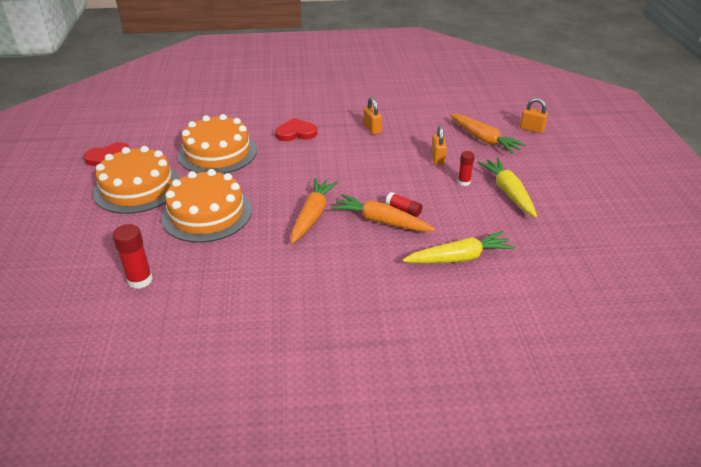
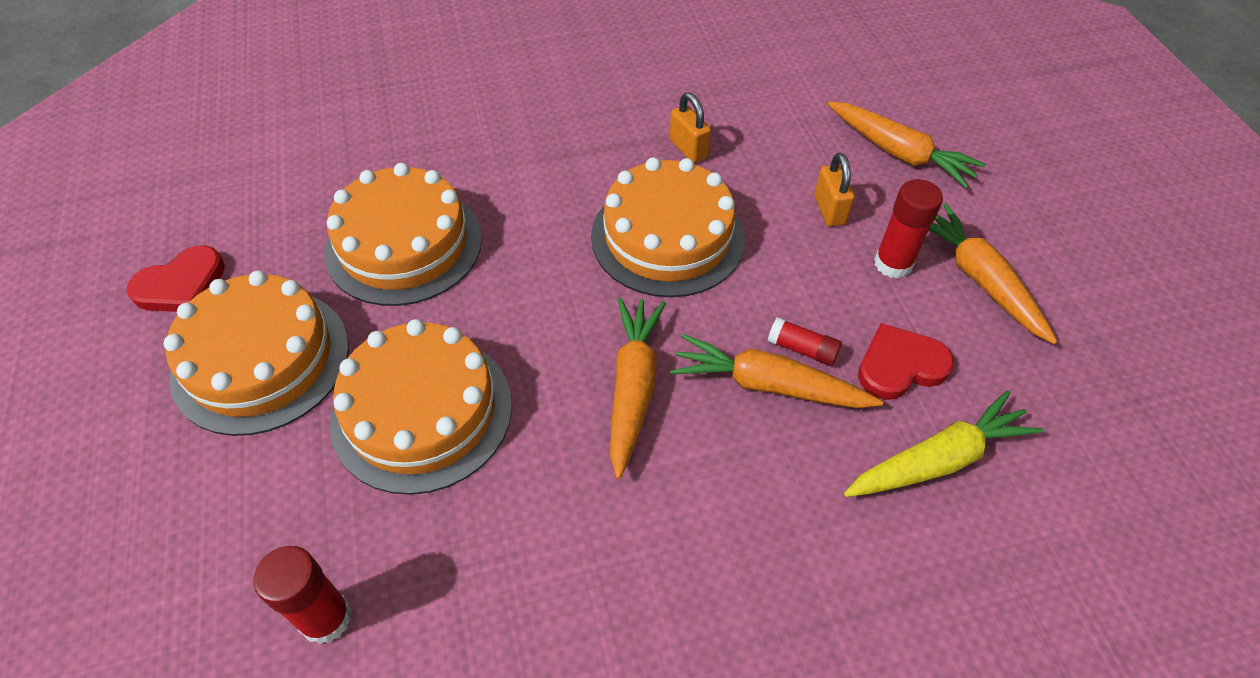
camera: 10 degrees left, 15 degrees up
red heart [275,118,317,141] -> red heart moved to [858,323,954,400]
red glue stick [458,151,475,186] -> red glue stick [874,179,943,279], size x1.57
yellow carrot [477,158,537,217] -> orange carrot [929,203,1058,344]
orange padlock [520,98,548,133] -> none
none -> orange cake [591,157,745,297]

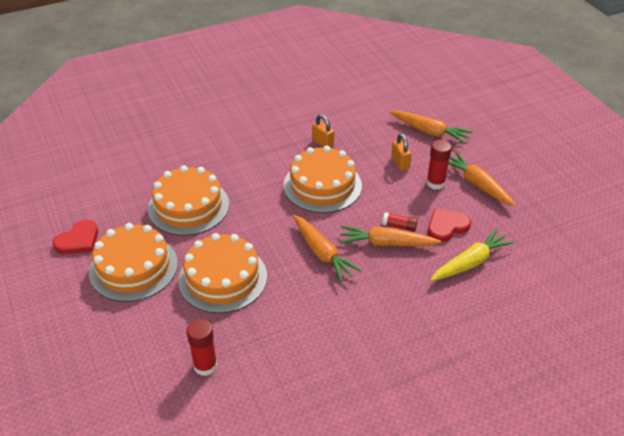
camera: 10 degrees left, 10 degrees down
orange carrot [610,297,666,479] -> orange carrot turned 150 degrees clockwise [293,215,362,282]

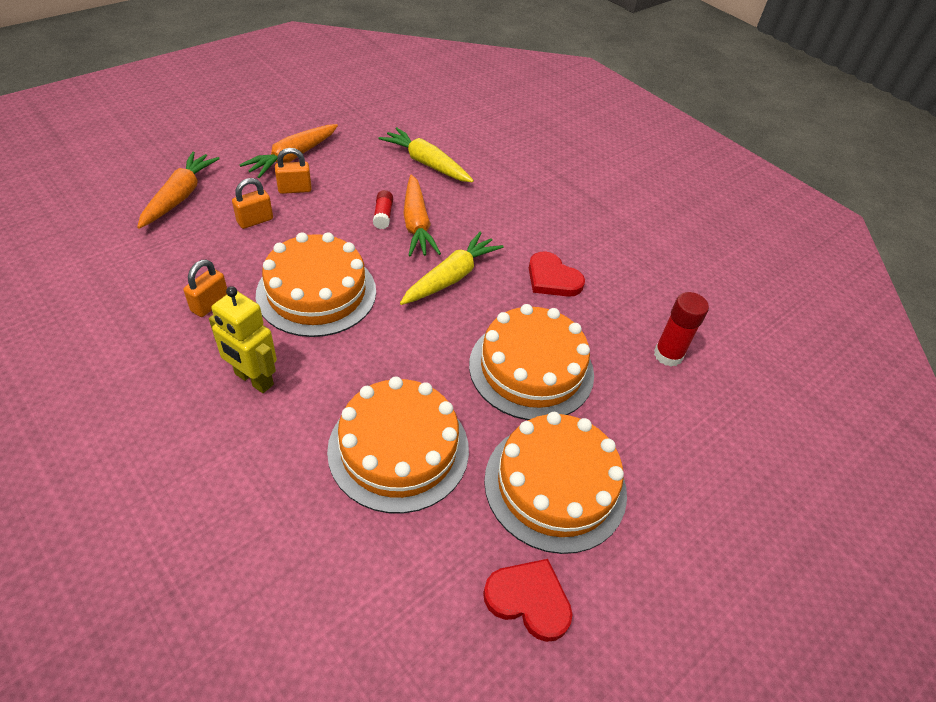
camera: 110 degrees left, 5 degrees up
orange carrot [293,215,362,282] -> yellow carrot [400,232,504,305]
red glue stick [426,139,452,190] -> orange padlock [275,148,312,194]
red heart [428,209,471,242] -> red heart moved to [529,251,585,297]
none -> yellow robot [209,286,277,393]

